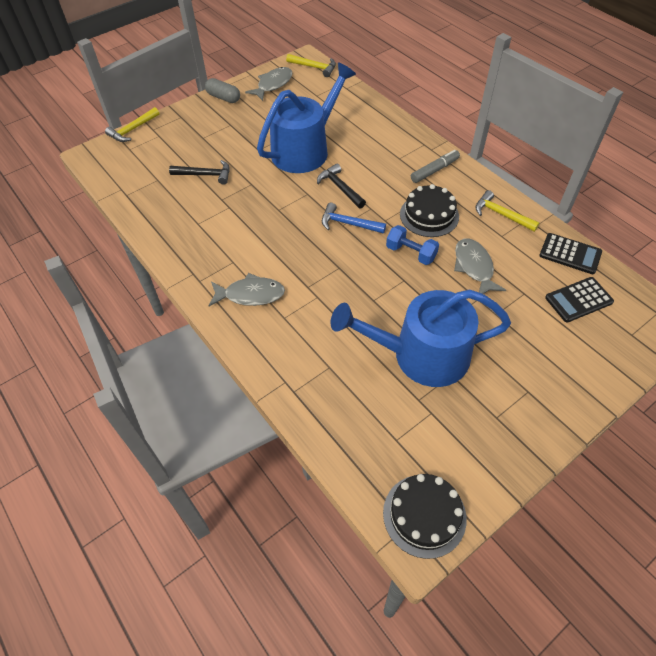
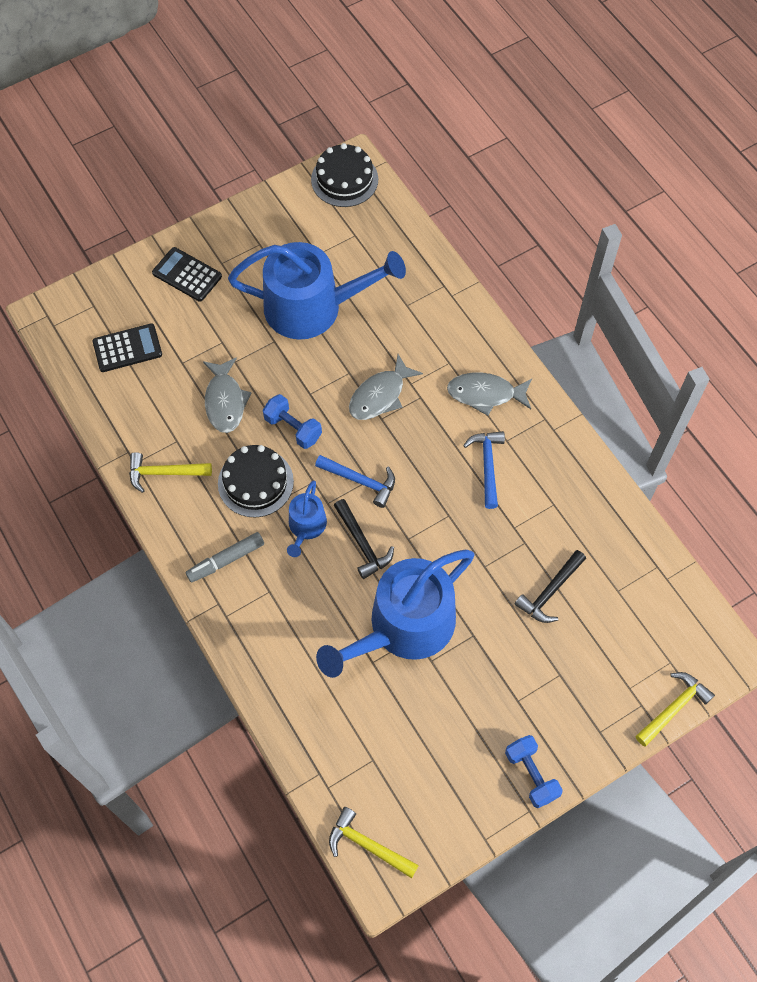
camera: 175 degrees left, 10 degrees up
black hammer [169,160,230,185] -> black hammer turned 60 degrees counterclockwise [514,550,586,623]
grey capsule [205,78,240,103] -> blue dumbbell [505,735,563,808]
grey fish [245,67,292,101] -> grey fish moved to [349,354,423,420]
yellow hammer [475,190,540,232] -> yellow hammer turned 135 degrees clockwise [129,452,212,493]
black calculator [539,233,602,274] -> black calculator moved to [152,247,222,302]
none -> blue watering can [287,481,327,557]
none -> blue hammer [463,431,505,509]

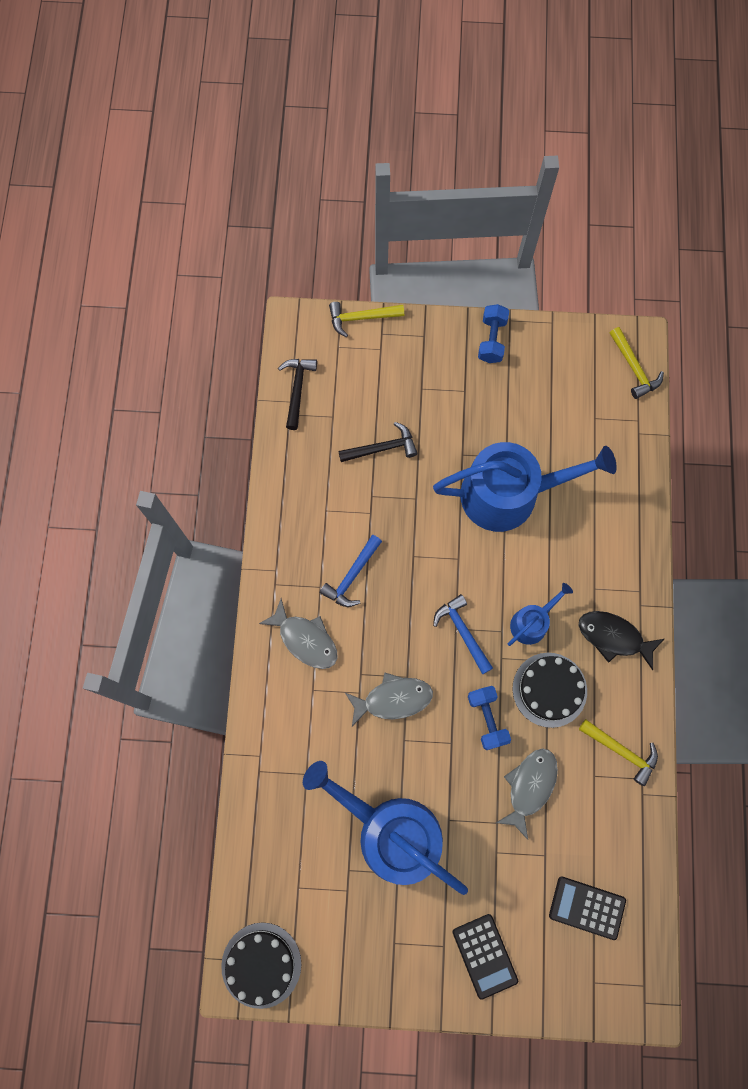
camera: 145 degrees left, 10 degrees up
grey marker [186,532,264,583] -> black fish [578,611,664,670]
black hammer [334,499,394,579] -> black hammer moved to [278,359,317,430]

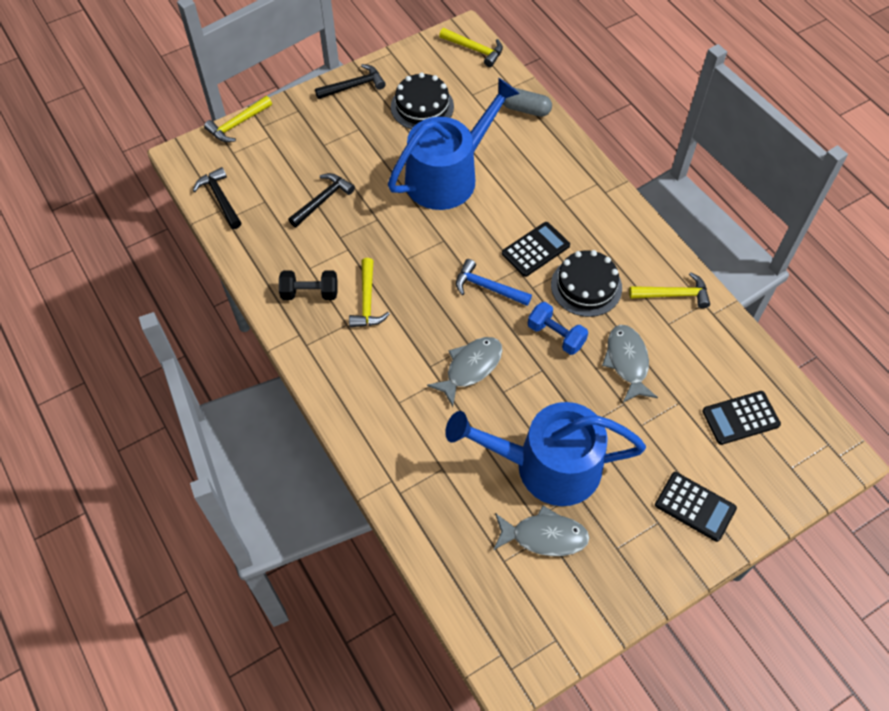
camera: 35 degrees left, 15 degrees down
black cake [221,922,301,1009] -> black cake moved to [391,72,454,129]
grey fish [259,599,337,669] -> grey fish moved to [493,505,589,556]
blue hammer [320,535,382,607] -> yellow hammer [349,258,390,328]
blue dumbbell [478,304,509,363] -> black hammer [315,64,386,99]
blue watering can [508,583,573,646] -> black calculator [502,222,570,277]
black fish [578,611,664,670] -> none
none -> black dumbbell [279,271,338,300]
none -> grey capsule [503,88,552,117]

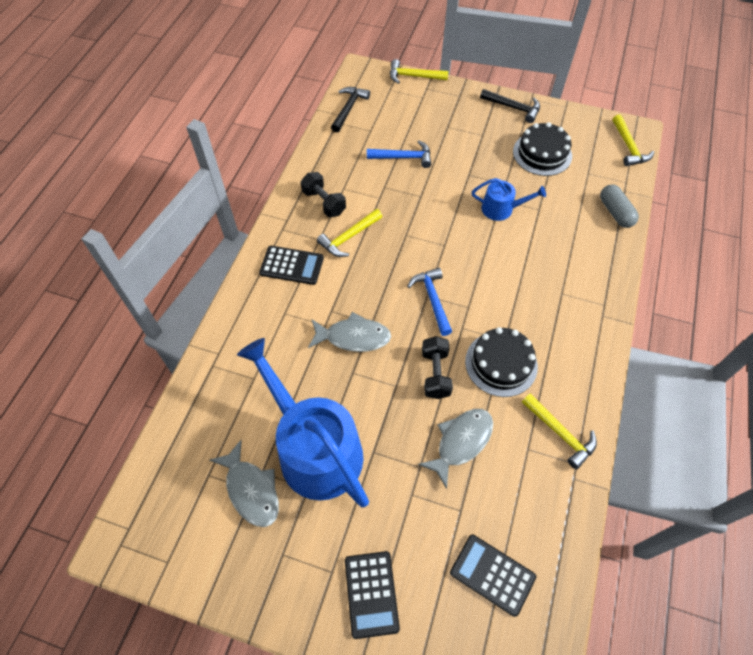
camera: 50 degrees right, 0 degrees up
black hammer [288,173,355,227] -> blue hammer [367,140,431,168]
blue watering can [388,78,520,210] -> blue watering can [472,178,546,221], size x0.47
black calculator [502,222,570,277] -> black calculator moved to [259,246,324,285]
blue dumbbell [528,302,588,355] -> black dumbbell [422,336,453,399]

